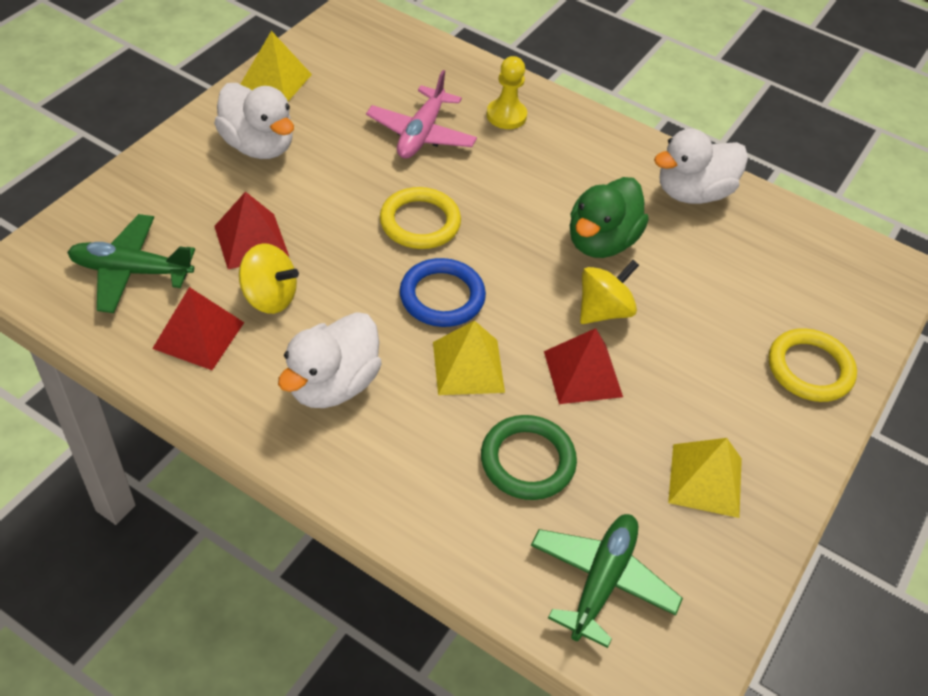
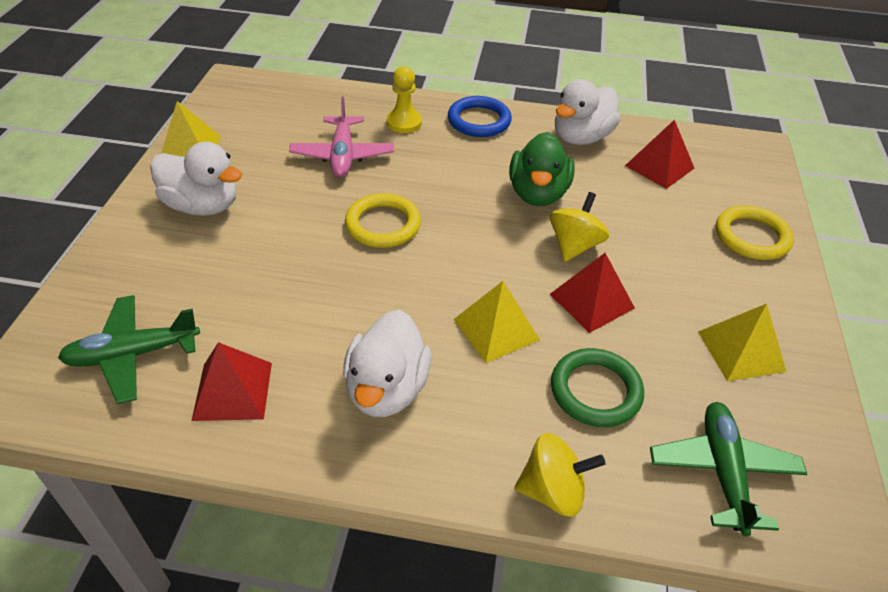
camera: 20 degrees left, 5 degrees down
red pyramid [214,191,289,269] -> red pyramid moved to [625,120,694,189]
yellow spinning top [239,243,299,314] -> yellow spinning top moved to [514,433,605,517]
blue ring [400,258,486,327] -> blue ring moved to [448,96,512,137]

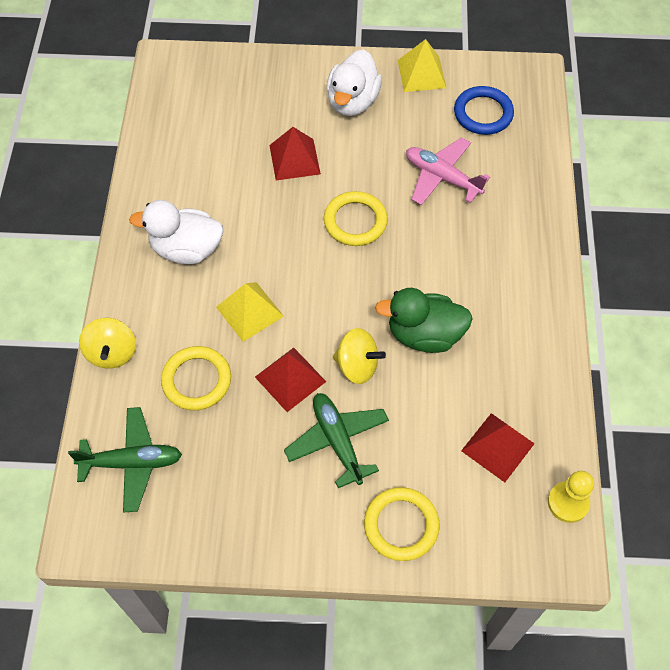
camera: 85 degrees right, 15 degrees up
green plane [58,295,200,404] -> green plane moved to [284,393,389,488]
red pyramid [192,342,272,421] -> red pyramid moved to [269,127,321,181]
pink plane [289,97,394,178] -> pink plane turned 45 degrees clockwise [406,137,490,205]
yellow pawn [386,66,422,133] -> yellow pawn moved to [548,471,594,523]
blue ring [448,96,512,137] -> blue ring moved to [454,86,514,135]
green ring [551,348,644,427] -> yellow ring [161,346,231,411]
white duck [555,79,620,145] -> none
yellow pyramid [698,303,787,381] -> none

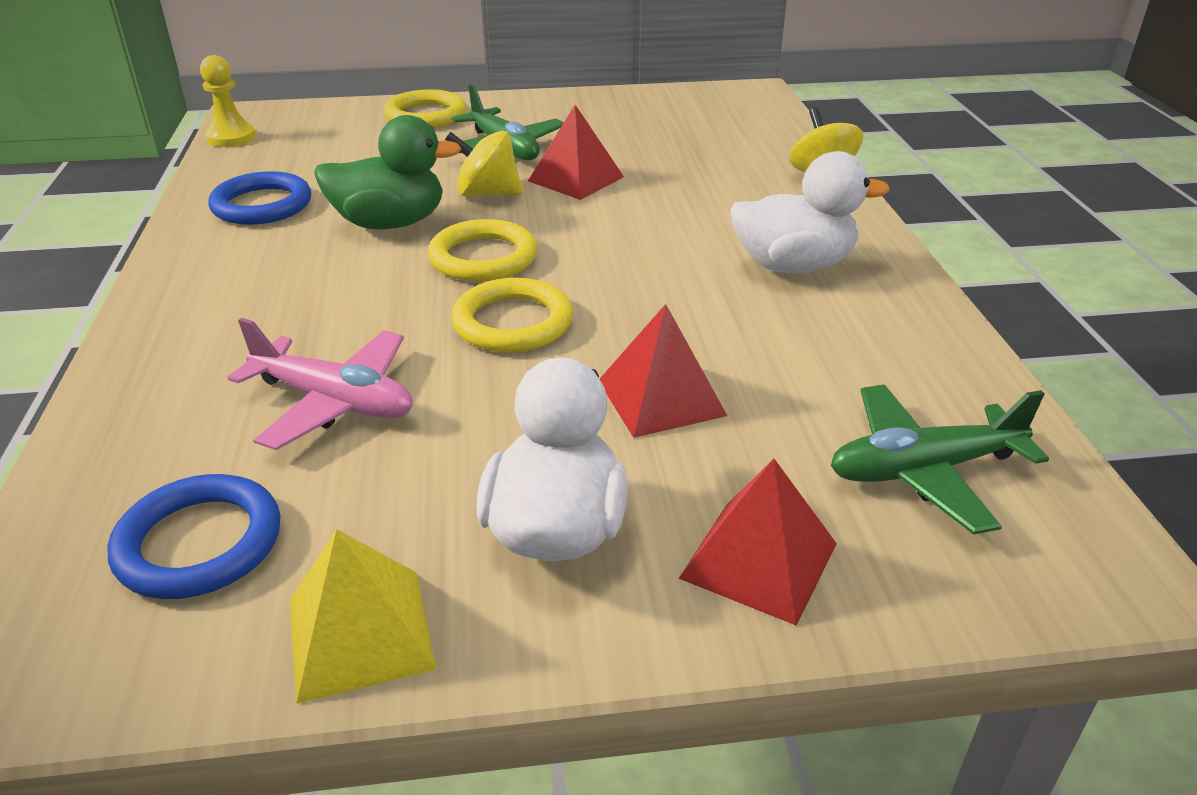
camera: 170 degrees right, 25 degrees down
green plane [68,407,182,513] -> green plane moved to [831,384,1049,535]
yellow ring [161,346,231,411] -> yellow ring moved to [428,219,538,282]
yellow pyramid [216,282,284,342] -> none
red pyramid [461,413,535,482] -> red pyramid moved to [679,459,837,626]
none -> blue ring [208,171,311,225]

